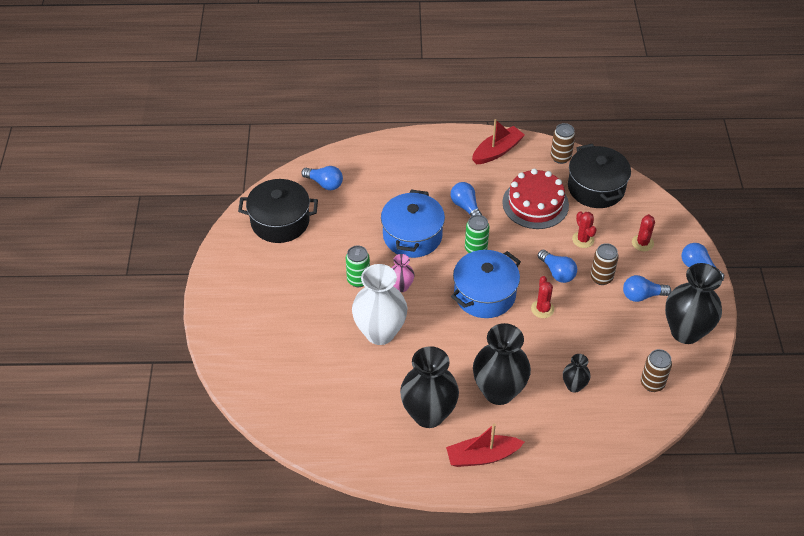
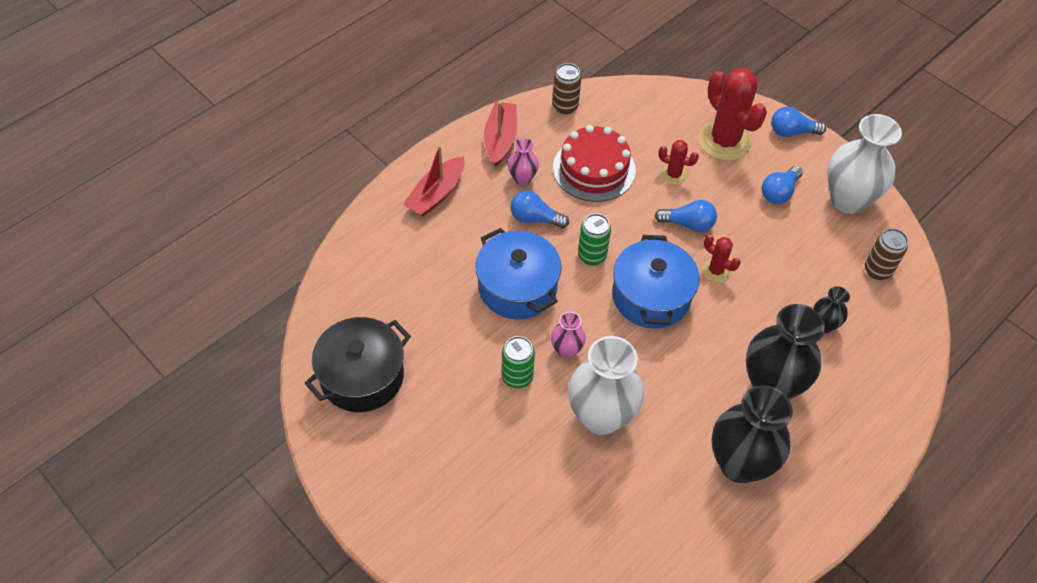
camera: 45 degrees left, 5 degrees up
blue light bulb [301,166,343,190] -> none
red boat [446,423,524,467] -> red boat moved to [403,145,464,217]
black pot [568,144,631,208] -> none
brown can [590,243,619,285] -> none
red cactus [632,214,655,251] -> red cactus [699,68,767,161], size x2.01
black vase [665,263,722,344] -> white vase [827,114,902,214]
none -> pink vase [508,138,539,185]

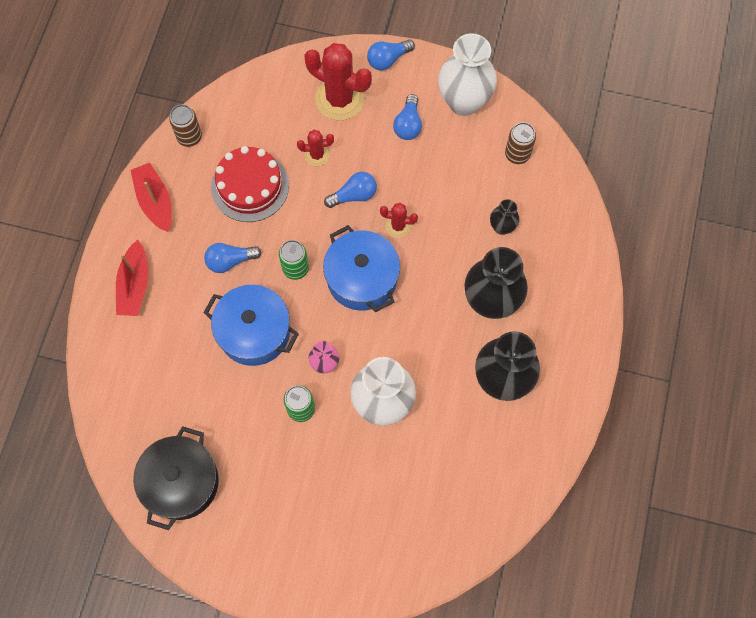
camera: 30 degrees left, 15 degrees up
pink vase [508,138,539,185] -> none

